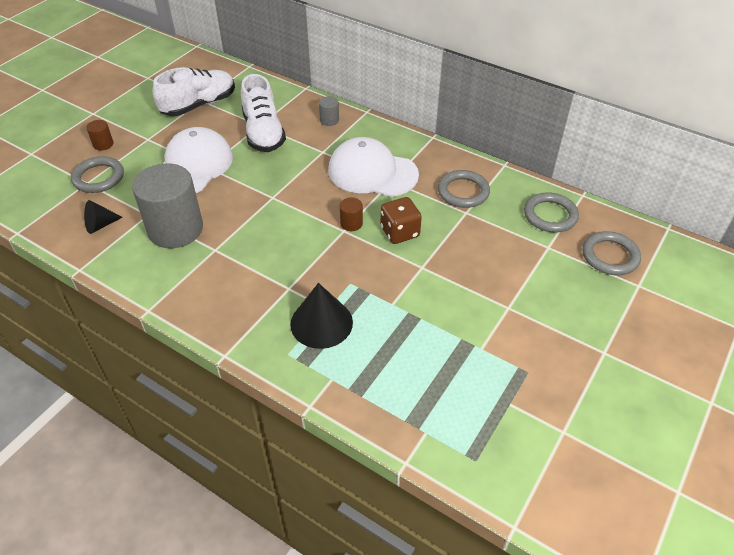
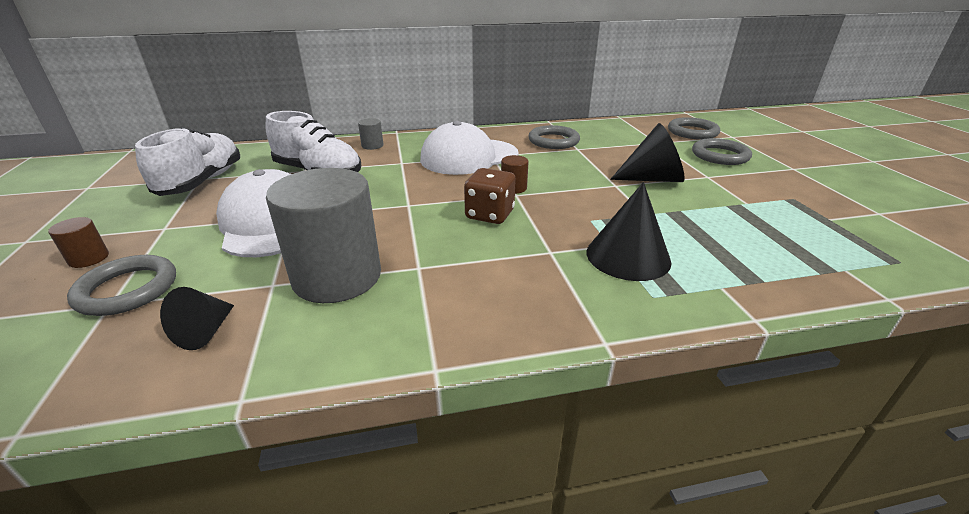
camera: 45 degrees left, 15 degrees down
brown dice [381,197,422,244] -> brown dice moved to [464,168,516,224]
grey ring [524,192,579,232] -> grey ring moved to [692,138,752,165]
none -> black cone [610,123,685,182]

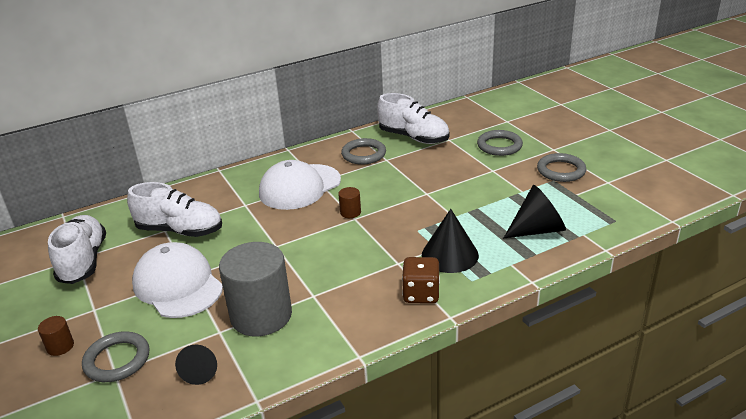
camera: 15 degrees left, 0 degrees up
grey cylinder [358,118,383,150] -> none
brown dice [464,168,516,224] -> brown dice moved to [402,257,440,303]
black cone [610,123,685,182] -> black cone moved to [504,185,566,238]
grey ring [668,117,720,140] -> grey ring moved to [537,153,586,182]
none -> white shoe [377,93,449,144]

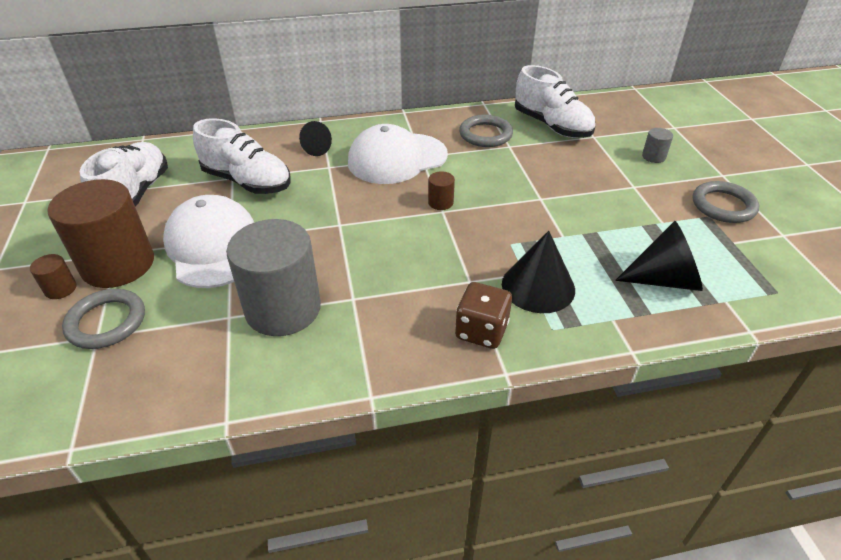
camera: 15 degrees right, 10 degrees up
black cone [175,344,217,385] -> black cone moved to [299,121,332,156]
grey ring [477,130,523,156] -> grey cylinder [642,128,673,163]
none -> brown cylinder [48,179,154,288]

